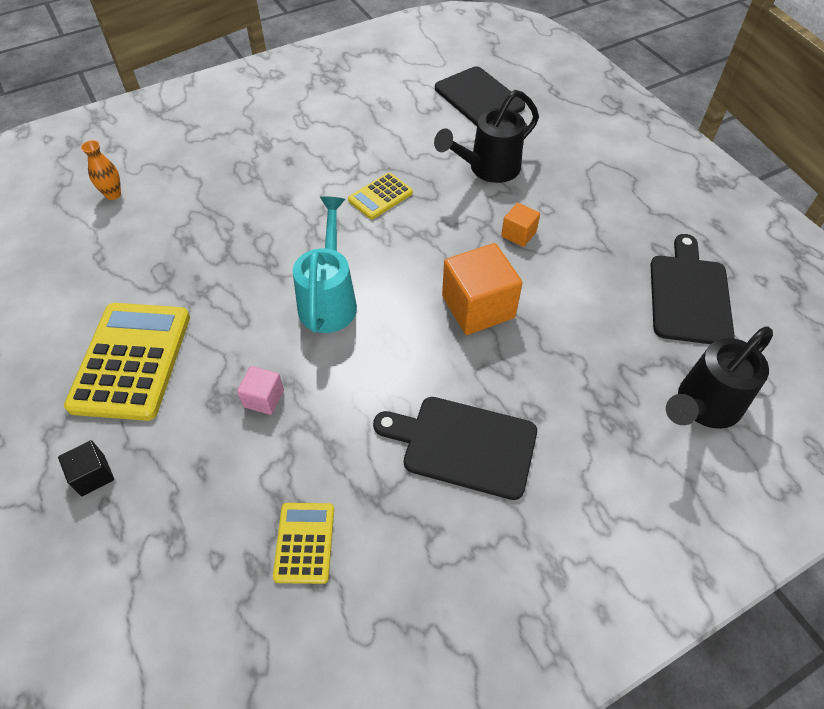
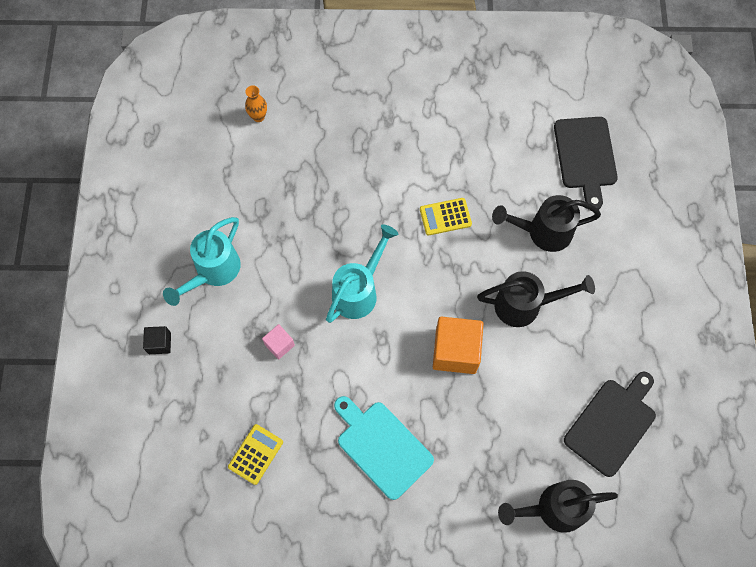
camera: 30 degrees right, 15 degrees up
yellow calculator [64,303,190,421] -> turquoise watering can [163,217,241,306]
black cutting board [373,397,537,500] -> turquoise cutting board [334,396,434,500]
orange cube [501,203,540,247] -> black watering can [477,271,595,327]

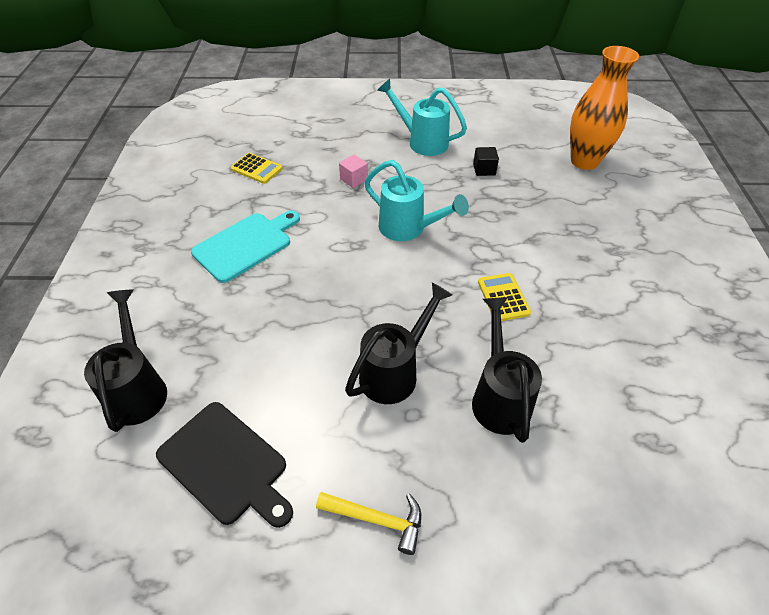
camera: 90 degrees right, 20 degrees down
black cube [143,326,171,354] -> black cube moved to [473,147,499,176]
orange vase [245,85,267,122] -> orange vase [570,46,639,170], size x2.34
orange cube [433,317,484,374] -> none
black watering can [477,271,595,327] -> black watering can turned 135 degrees counterclockwise [345,282,452,404]
black cutting board [554,117,618,210] -> none
none -> yellow hammer [316,492,421,555]

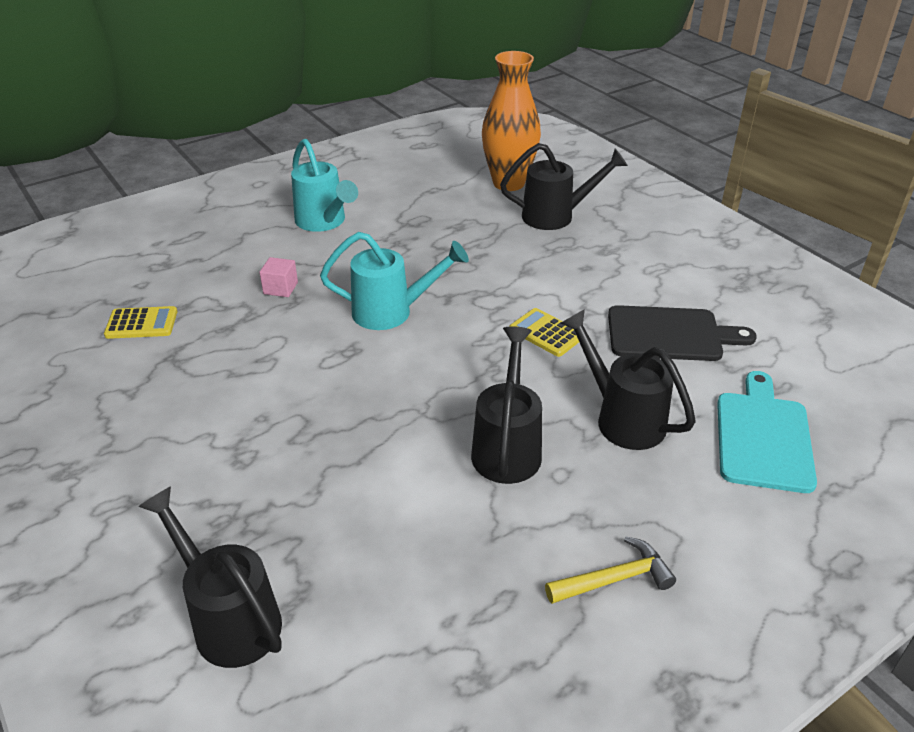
camera: 35 degrees left, 10 degrees down
black cutting board [156,402,293,528] -> black cutting board moved to [608,305,757,361]
turquoise cutting board [191,210,300,283] -> turquoise cutting board moved to [717,371,817,493]
turquoise watering can [378,79,467,156] -> turquoise watering can turned 120 degrees counterclockwise [291,139,358,232]
black cube [473,147,499,176] -> none
none -> black watering can [500,143,628,230]

